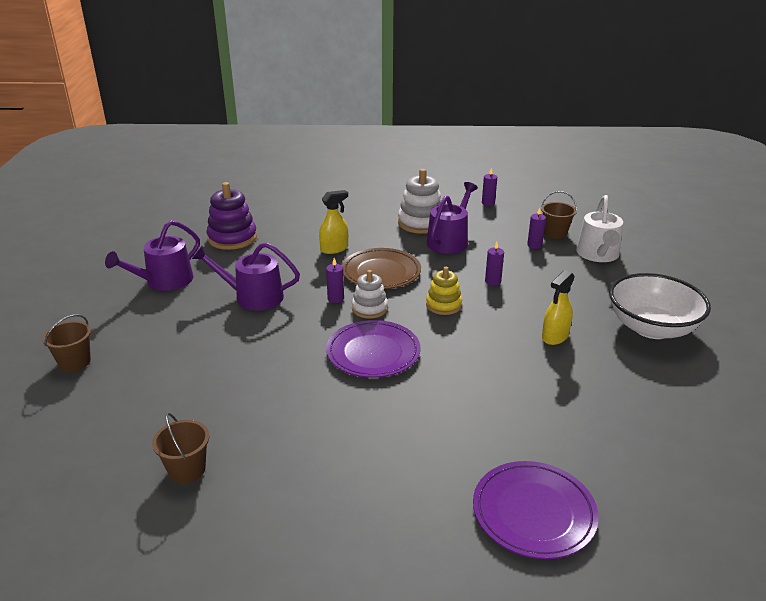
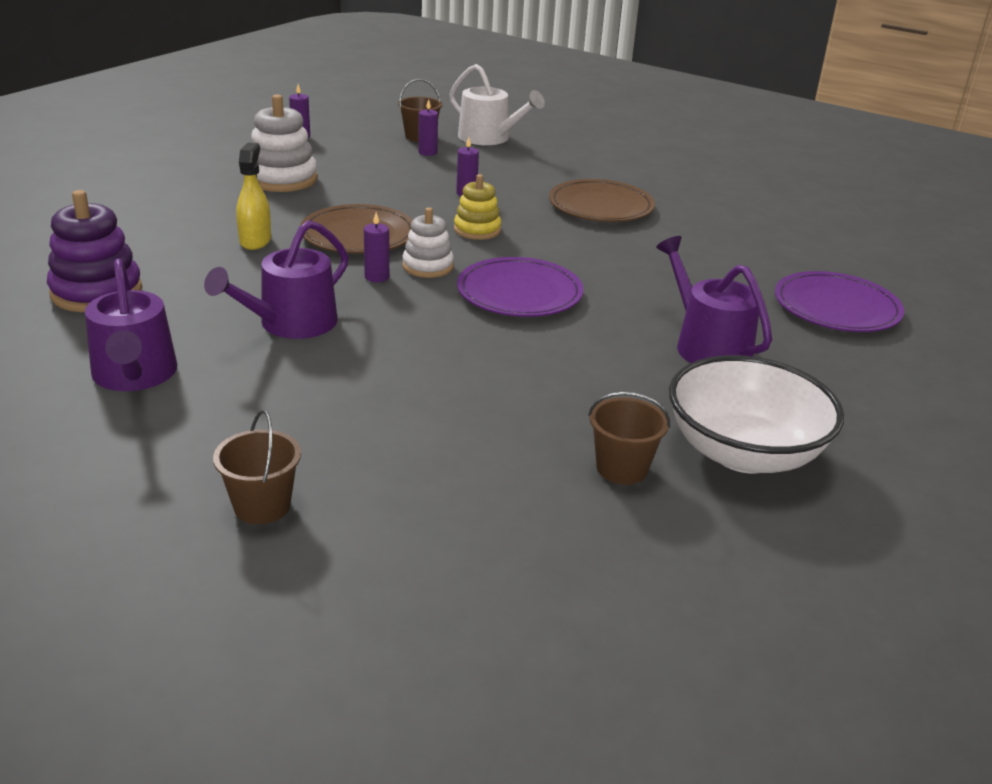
camera: 60 degrees left, 0 degrees up
purple watering can [427,182,478,254] -> purple watering can moved to [656,236,772,363]
yellow spray bottle [542,270,575,345] -> brown plate [549,179,655,222]
white bowl [609,273,711,339] -> white bowl moved to [669,355,844,473]

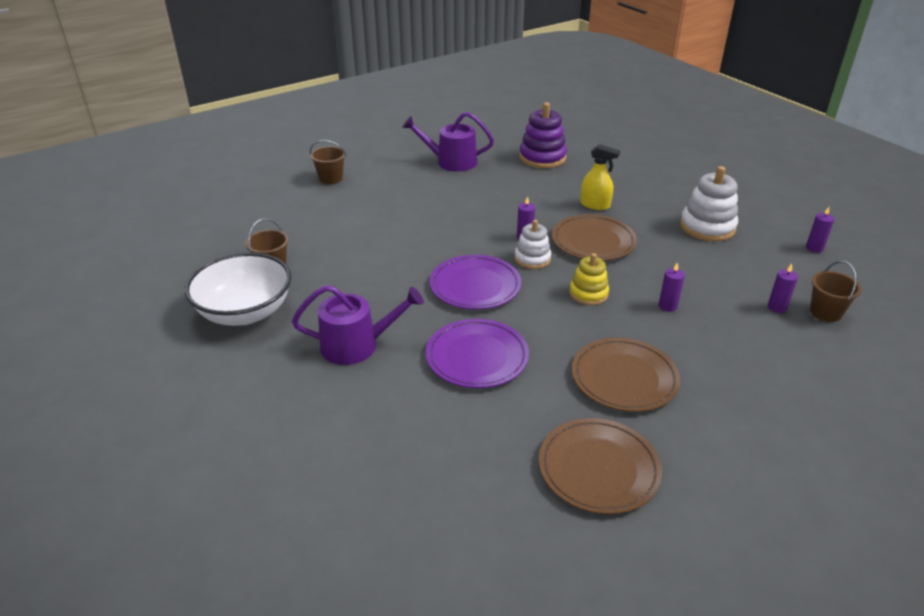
camera: 115 degrees right, 5 degrees up
purple watering can [204,220,348,339] -> none
white watering can [449,64,545,145] -> none
purple plate [775,271,904,332] -> purple plate moved to [426,319,529,388]
none -> brown plate [539,418,662,514]

